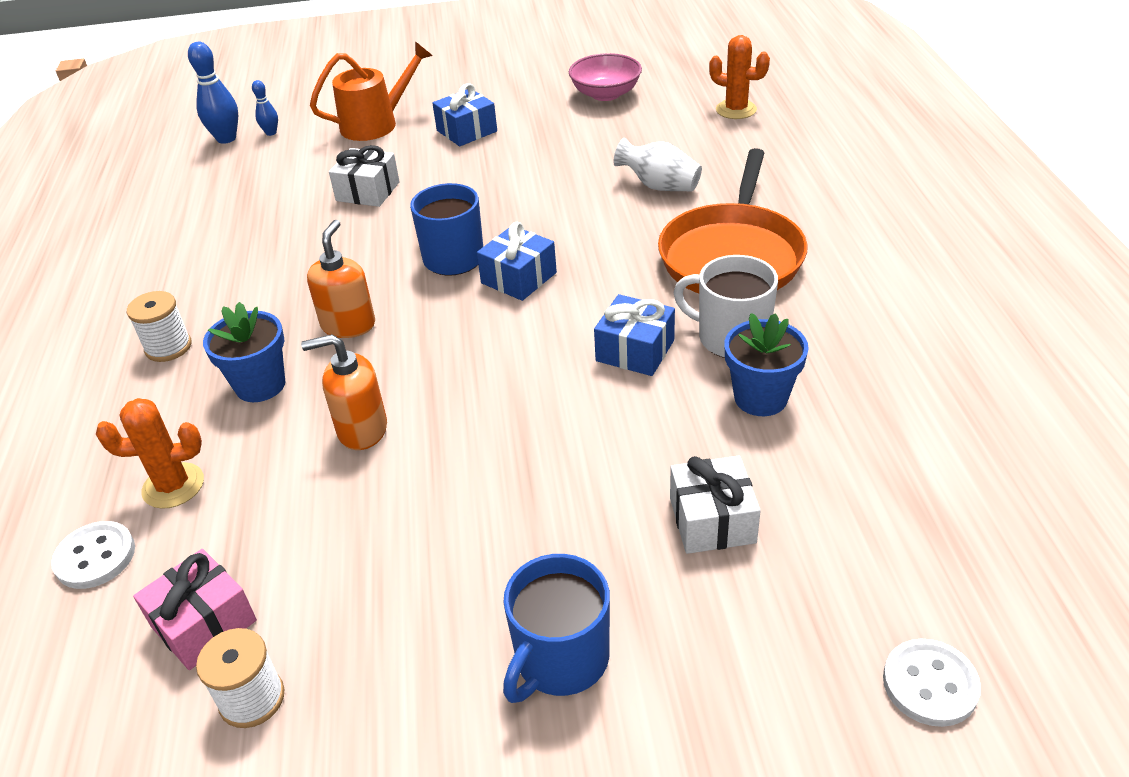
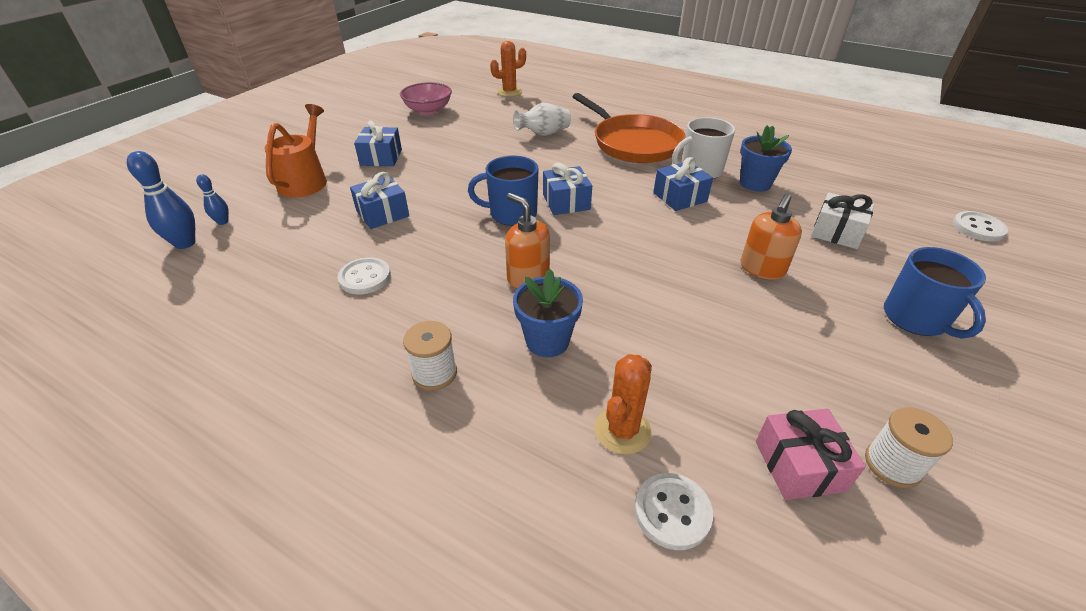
camera: 55 degrees left, 0 degrees up
orange soap dispenser [301,334,387,450] -> orange soap dispenser moved to [741,193,802,280]
white gift [329,145,400,207] -> blue gift [350,172,409,229]
none -> white button [338,257,391,294]

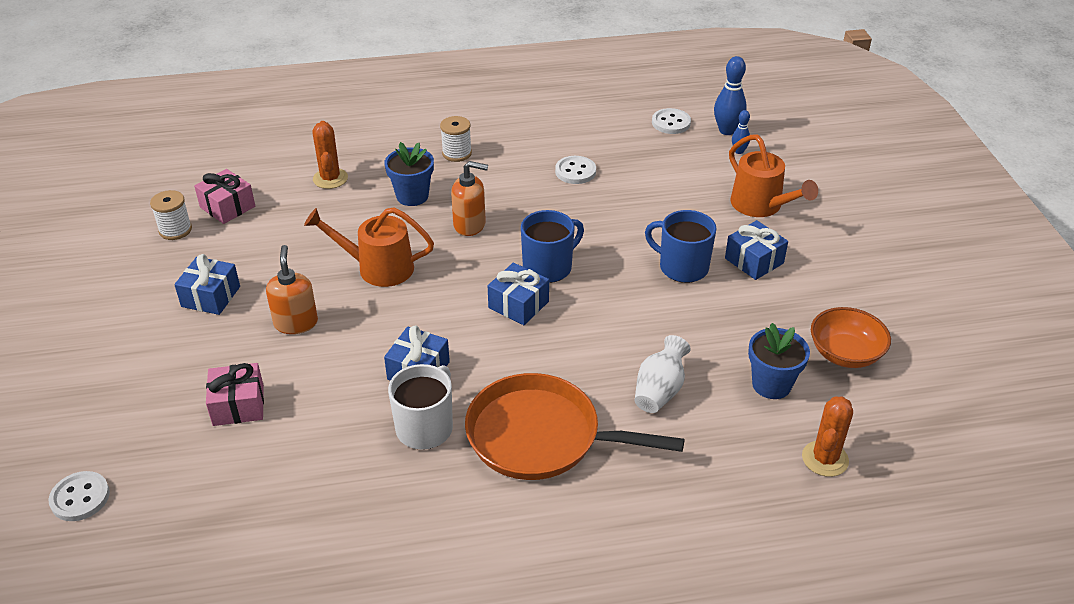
camera: 140 degrees right, 0 degrees up
blue gift [350,172,409,229] -> blue gift moved to [174,254,240,315]
pink bowl [400,82,452,115] -> orange bowl [811,307,891,368]
white button [635,473,713,550] -> white button moved to [652,108,691,134]
blue flower pot [740,126,792,192] -> blue flower pot moved to [748,323,810,399]
white gift [811,193,874,249] -> pink gift [206,363,264,426]
blue mug [884,247,986,339] -> blue mug moved to [645,210,717,283]
none -> orange watering can [304,207,434,287]

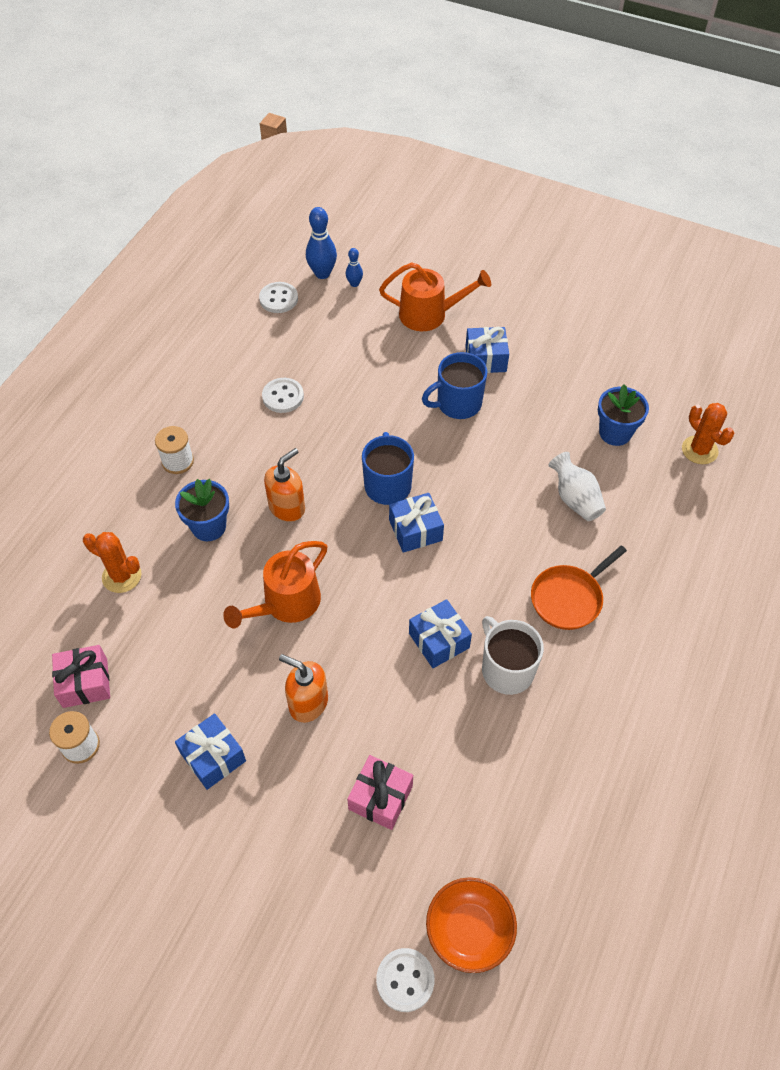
camera: 55 degrees left, 15 degrees up
orange pan [465,373,685,480] -> orange pan [531,545,627,630], size x0.62
orange bowl [811,307,891,368] -> orange bowl moved to [426,877,517,973]

